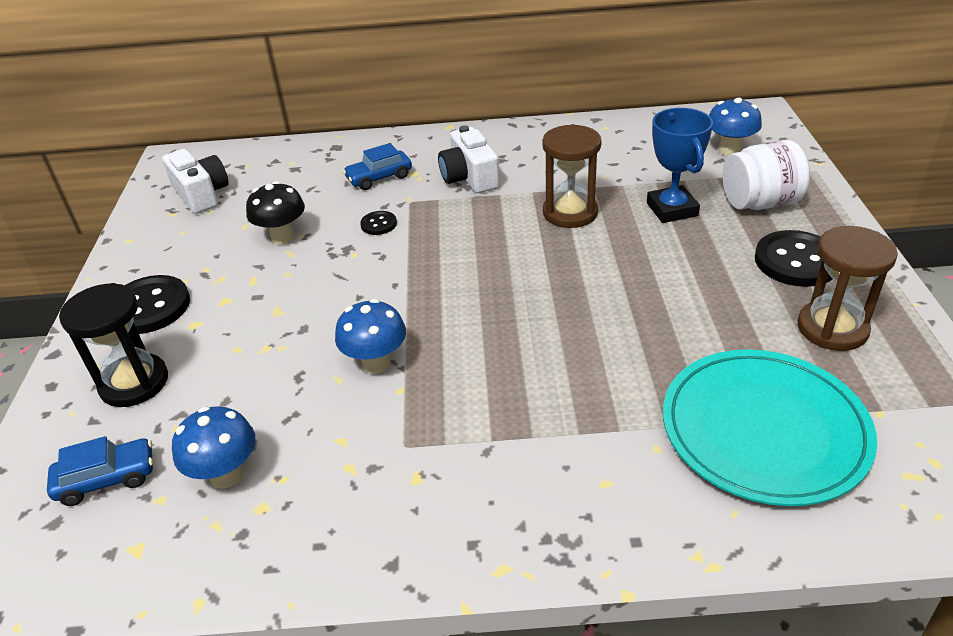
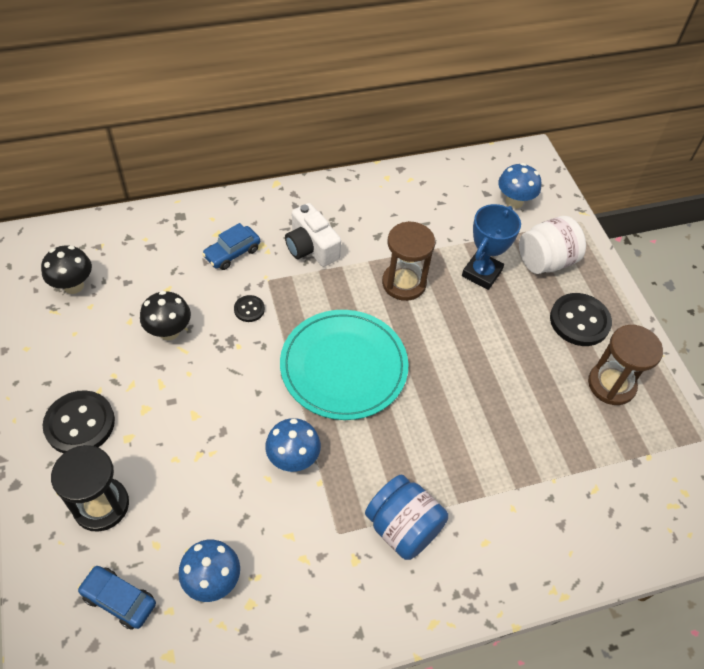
camera: 20 degrees left, 15 degrees up
blue car [47,436,153,506] -> blue car turned 120 degrees counterclockwise [77,566,156,630]
white camera [162,149,229,214] -> black mushroom [41,245,92,294]
blue trophy [647,108,713,223] -> blue trophy turned 60 degrees clockwise [462,204,521,290]
turquoise plate [663,349,877,506] -> turquoise plate moved to [280,310,409,420]
none -> blue jar [365,475,448,560]

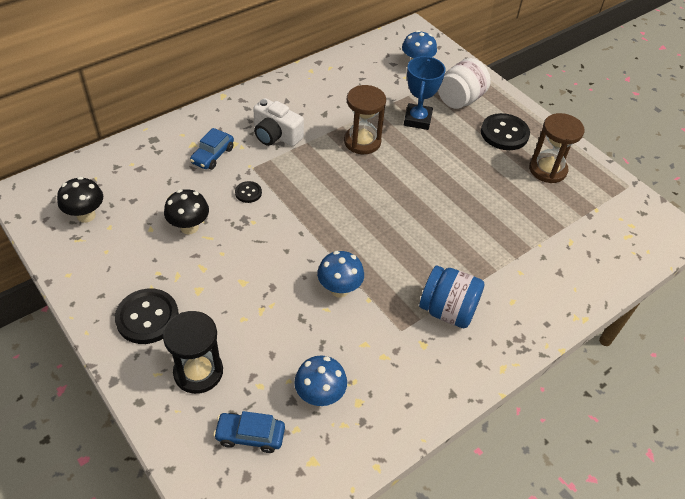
camera: 20 degrees left, 5 degrees down
turquoise plate [280,310,409,420] -> none

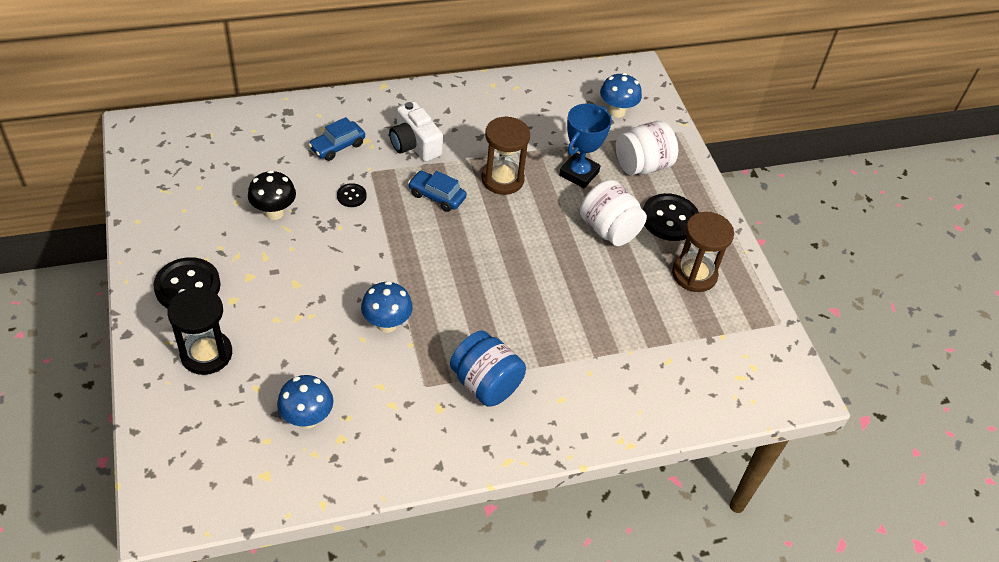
camera: 20 degrees right, 0 degrees up
black mushroom [57,177,103,223] -> none
blue car [213,411,285,453] -> blue car moved to [408,171,467,212]
none -> white jar [580,180,647,246]

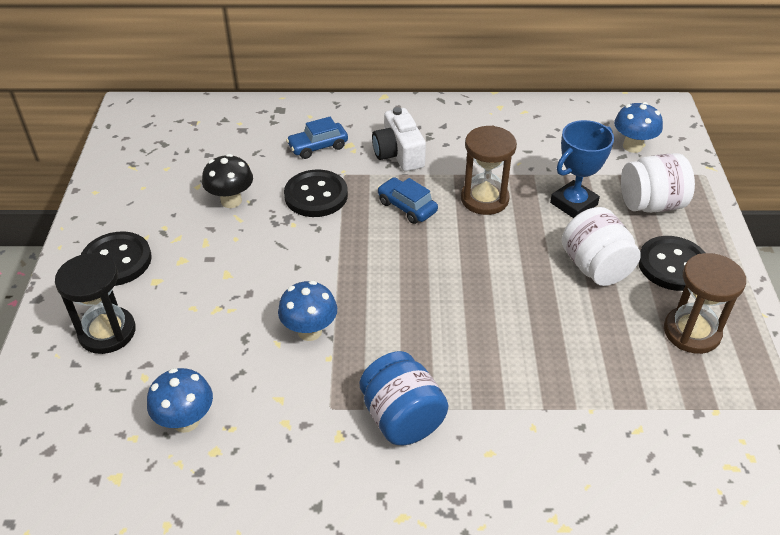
camera: 20 degrees right, 5 degrees down
black button [337,183,367,207] -> black button [284,169,348,217], size x1.99

